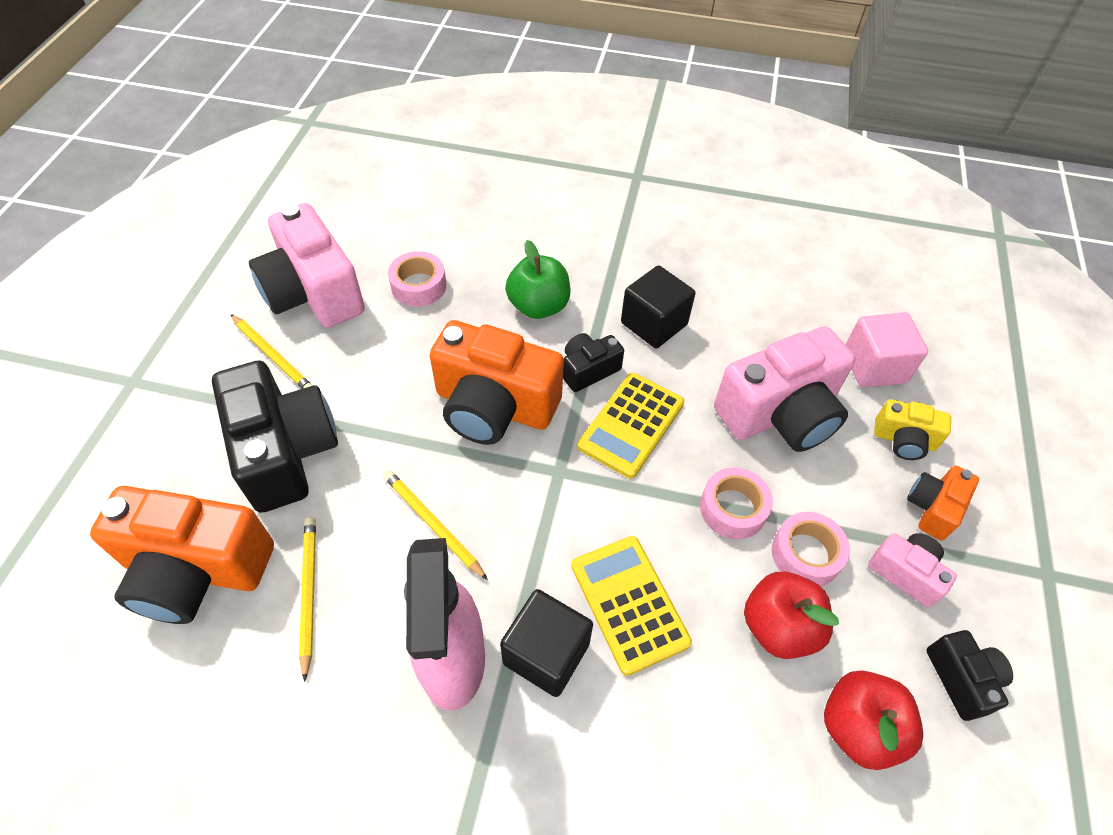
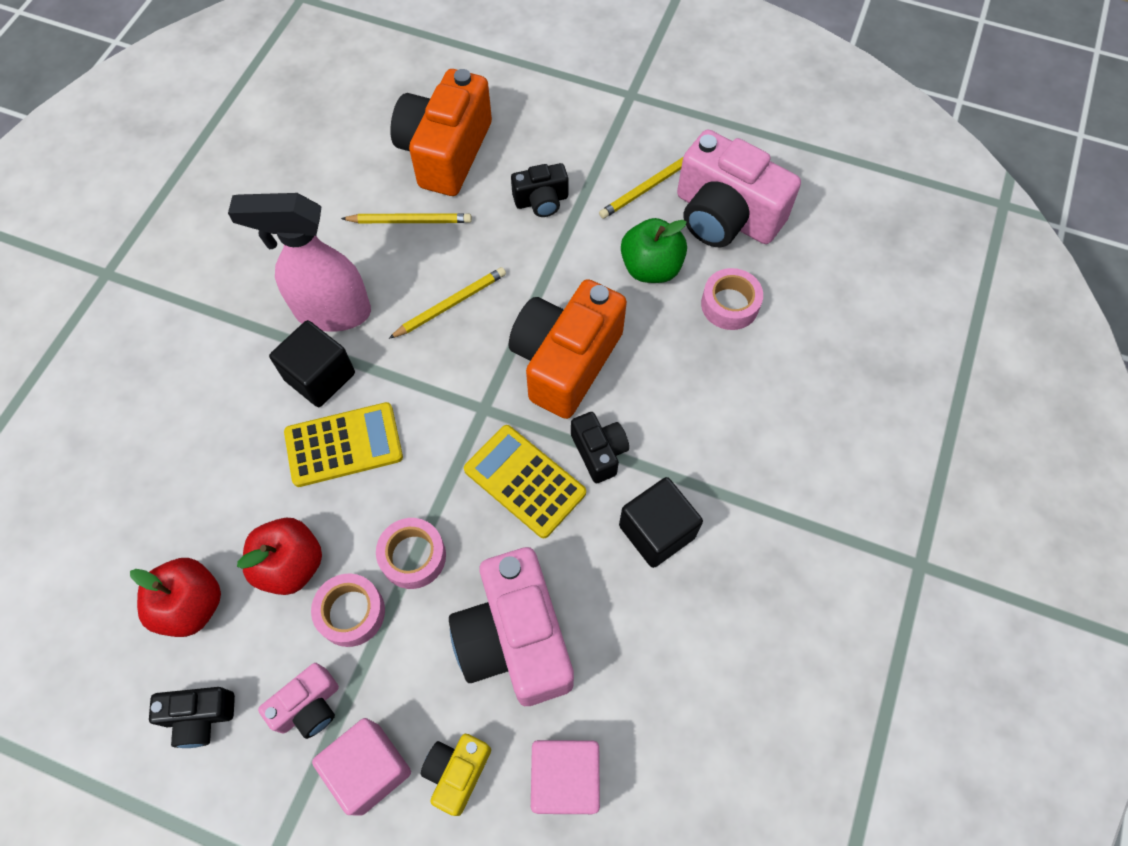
camera: 100 degrees right, 10 degrees up
black camera [212,360,338,513] -> black camera [511,163,568,217], size x0.50
pink camera [249,203,365,328] -> pink camera turned 120 degrees counterclockwise [677,129,801,247]
green apple [505,240,570,319] -> green apple moved to [621,218,687,283]
orange camera [907,466,979,540] -> pink cube [312,718,411,816]

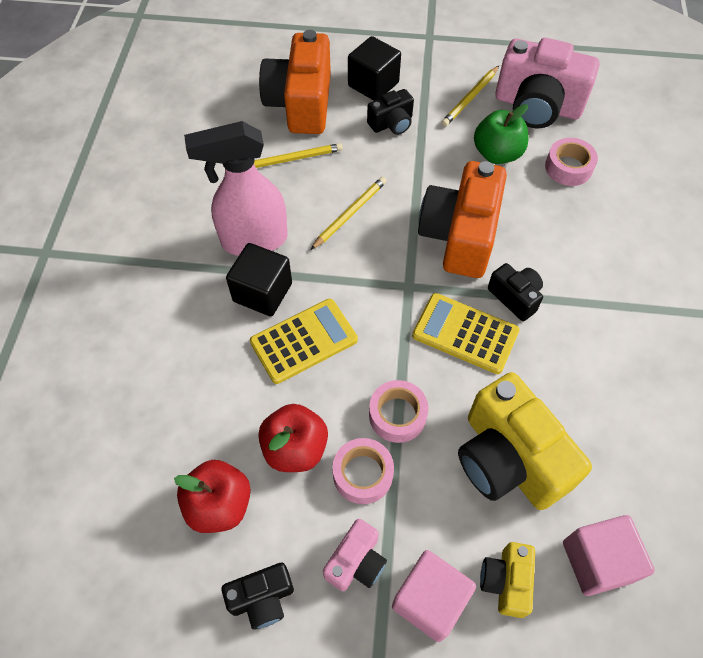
camera: 15 degrees left, 5 degrees down
pink camera [449,547,574,706] -> yellow camera [458,372,592,510]
black cube [619,477,703,568] -> black cube moved to [348,36,401,101]

